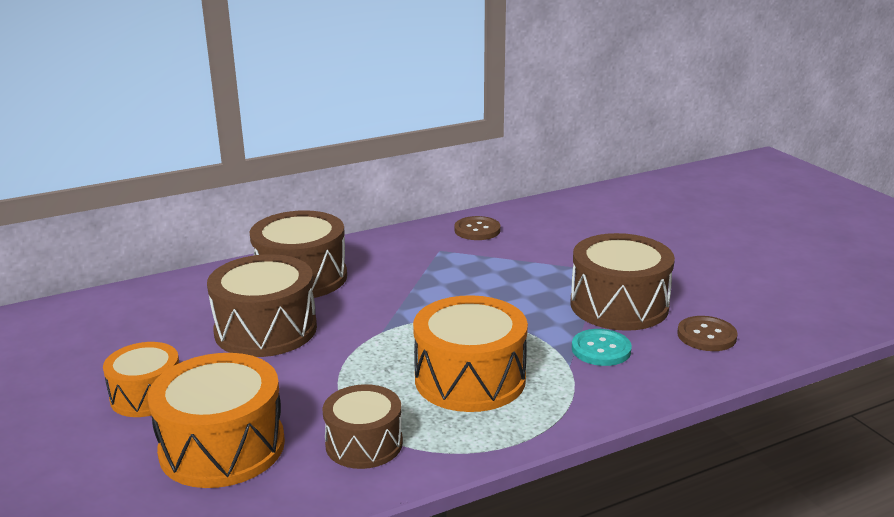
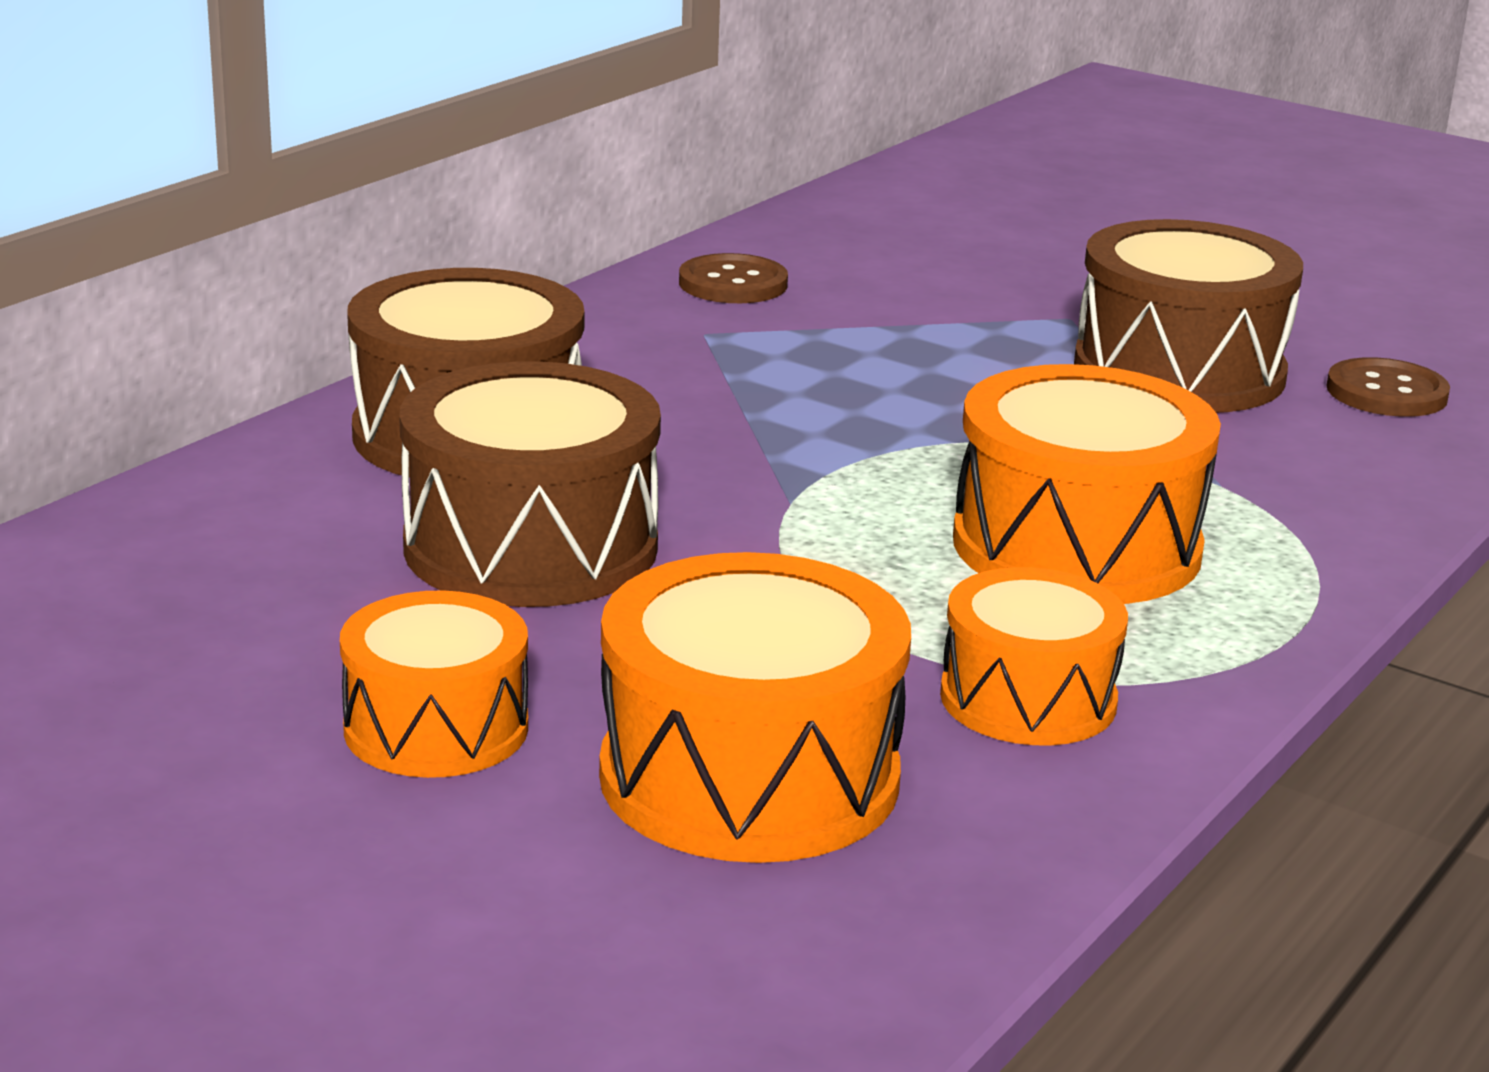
camera: 30 degrees left, 0 degrees up
brown drum [323,384,403,469] -> orange drum [940,567,1128,745]
turquoise button [572,329,632,366] -> none

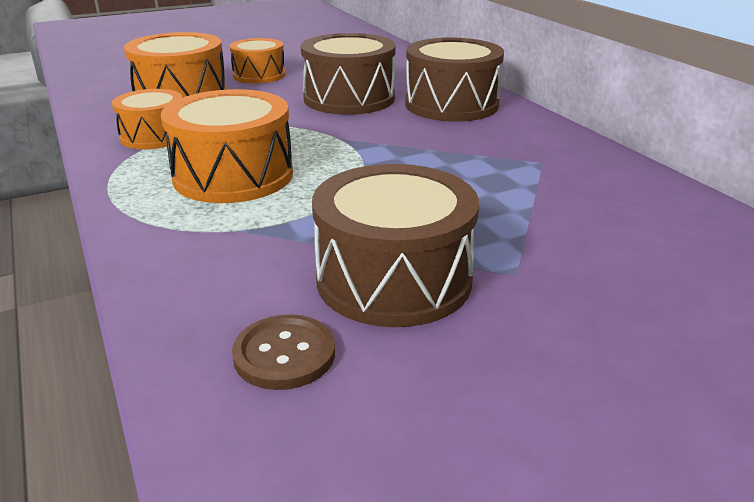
camera: 120 degrees right, 5 degrees up
brown button [679,253,788,303] -> none

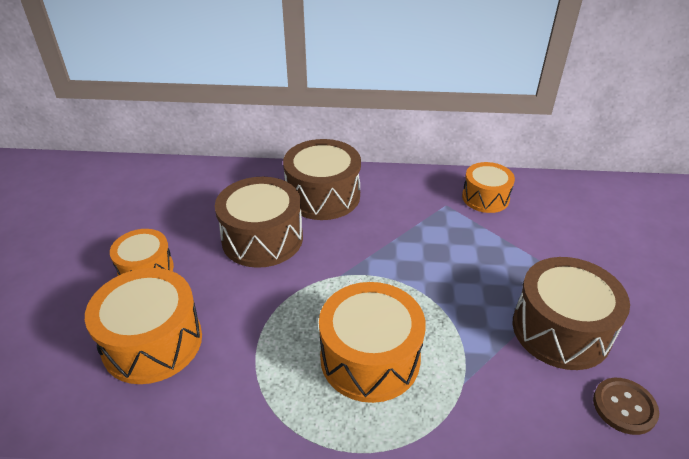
camera: 60 degrees left, 10 degrees up
orange drum [112,89,182,149] -> orange drum moved to [462,162,515,213]

